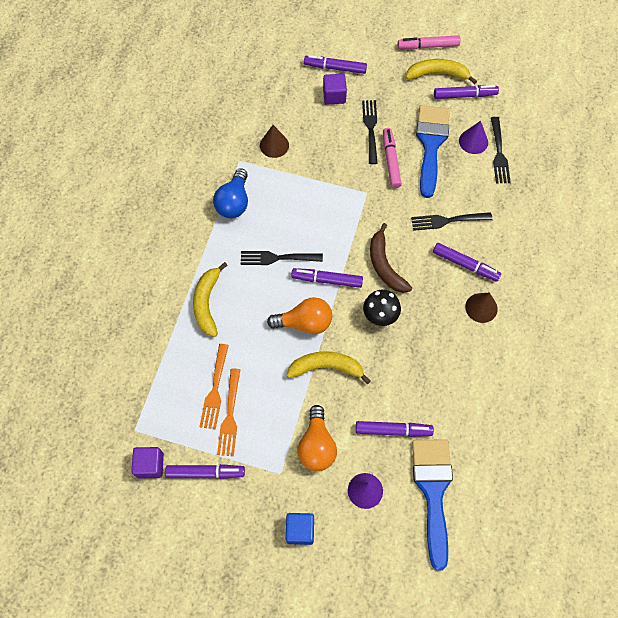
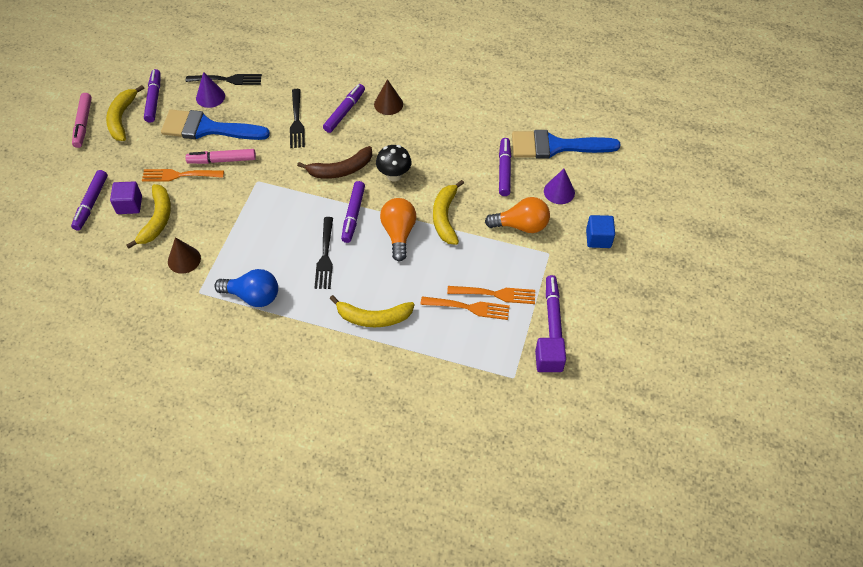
camera: 90 degrees left, 10 degrees down
black fork [362,100,378,164] -> orange fork [142,169,224,182]
none -> yellow banana [126,184,171,249]

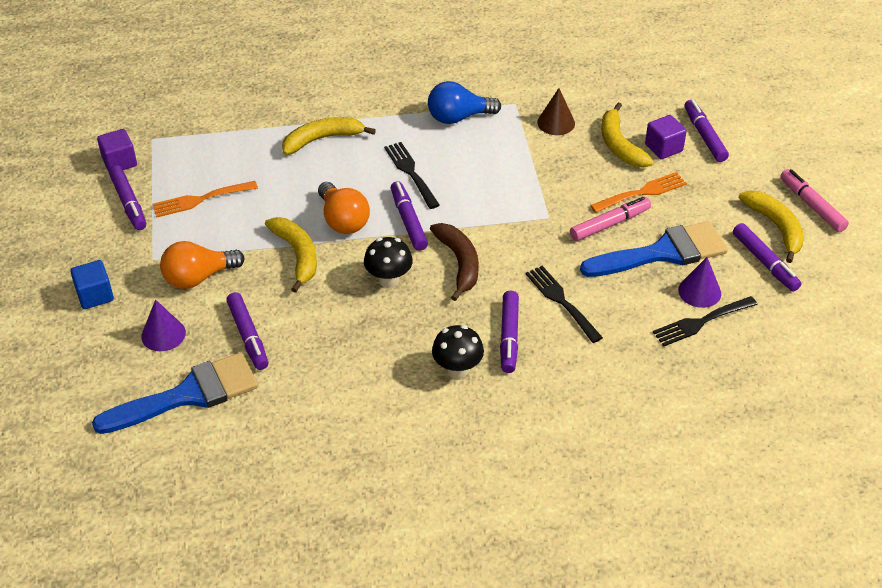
camera: 155 degrees right, 10 degrees down
brown banana [297,146,372,179] -> brown banana turned 120 degrees clockwise [430,223,479,301]
brown cone [374,79,403,115] -> black mushroom [432,325,484,379]
orange fork [420,296,510,320] -> none

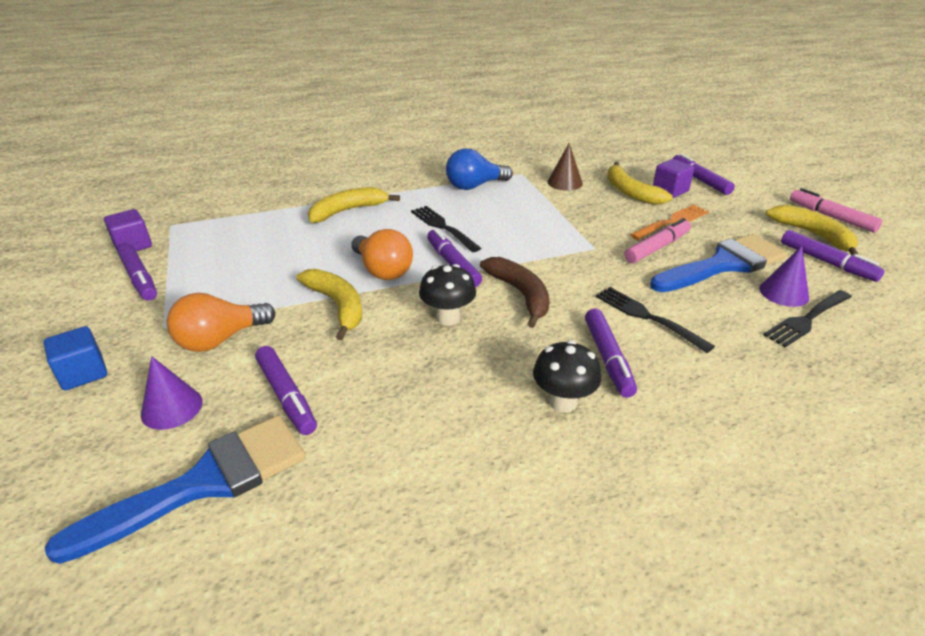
camera: 10 degrees left, 10 degrees down
orange fork [153,181,258,217] -> none

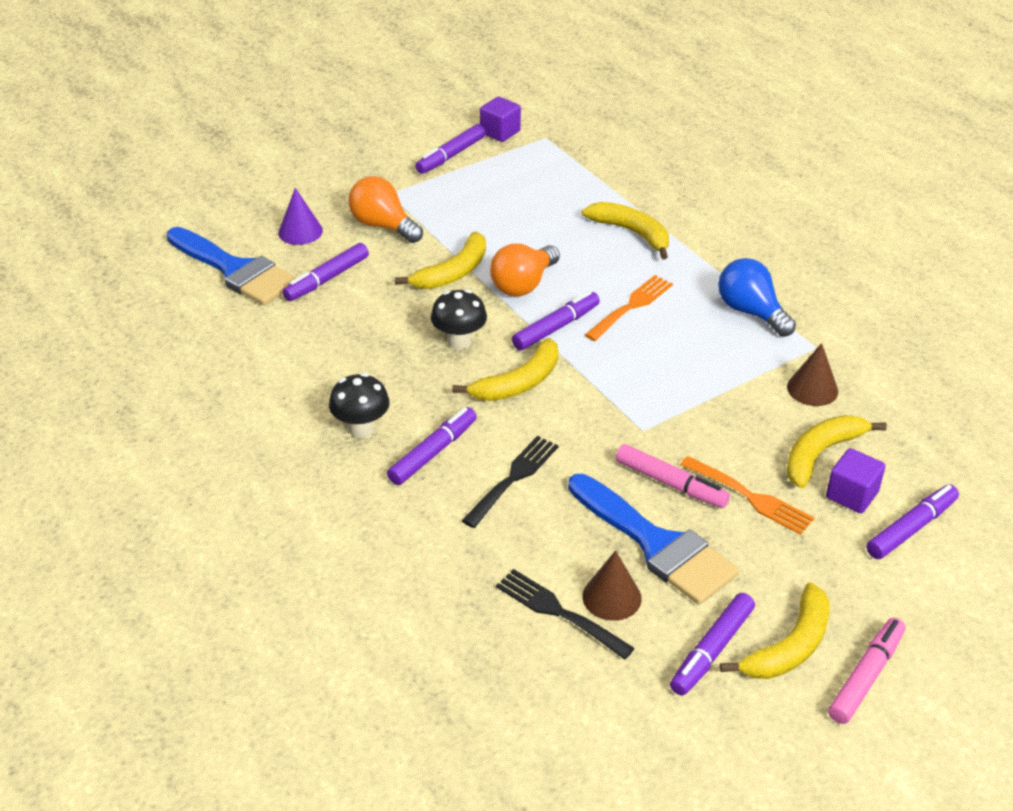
camera: 75 degrees right, 5 degrees up
blue cube [43,326,107,390] -> none
black fork [411,206,481,252] -> orange fork [585,275,673,341]
brown banana [480,257,550,328] -> yellow banana [452,338,558,401]
purple marker [585,308,637,398] -> purple marker turned 150 degrees clockwise [387,407,477,485]
purple cone [759,246,809,307] -> brown cone [582,551,642,621]

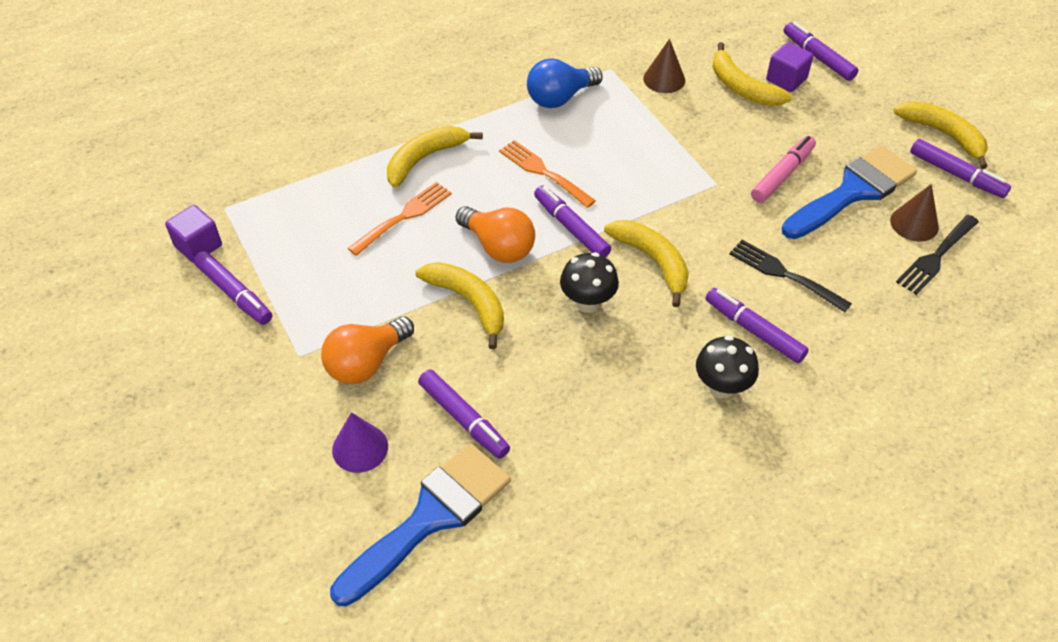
camera: 85 degrees left, 10 degrees up
orange fork [680,456,814,535] -> orange fork moved to [348,182,452,256]
pink marker [828,617,905,724] -> none

